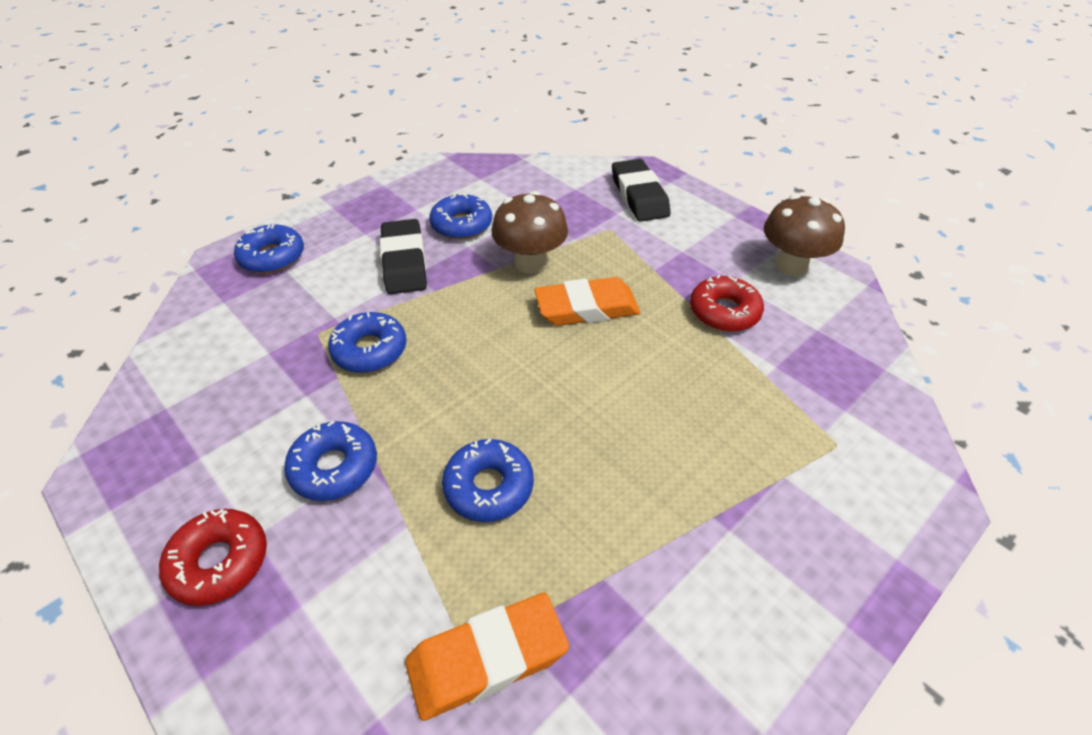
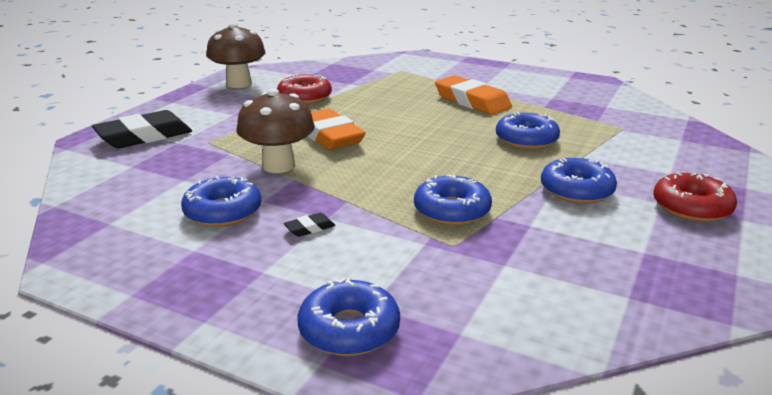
camera: 110 degrees left, 20 degrees down
black eraser [380,219,427,294] -> black eraser [284,213,336,237], size x0.42
orange eraser [405,593,569,721] -> orange eraser moved to [435,75,512,115]

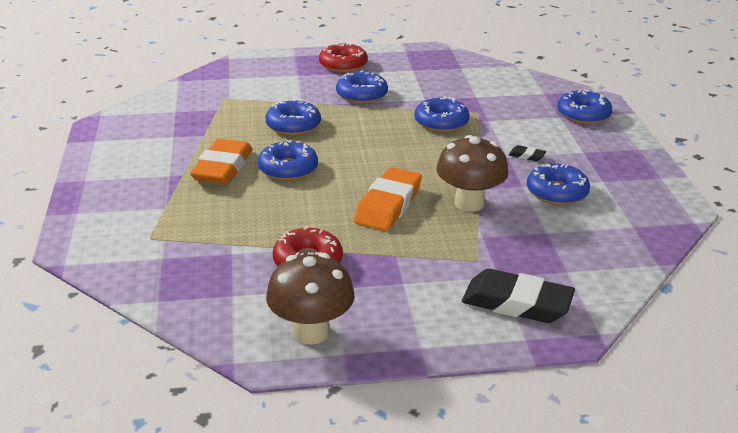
camera: 125 degrees left, 5 degrees up
none -> blue donut [258,140,318,181]

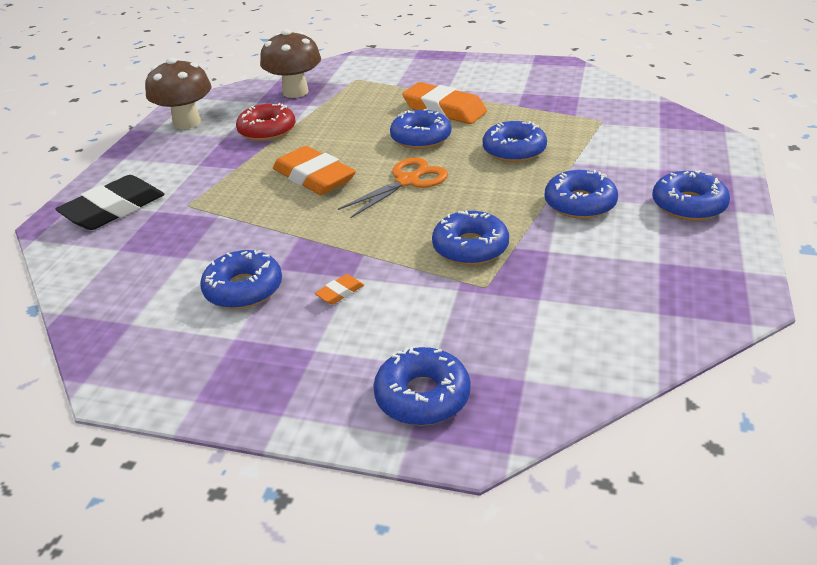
camera: 115 degrees right, 5 degrees up
red donut [319,43,368,73] -> blue donut [652,170,730,221]
brown mushroom [436,135,508,212] -> brown mushroom moved to [260,29,321,98]
black eraser [509,145,546,161] -> orange eraser [315,274,364,305]
none -> orange scissors [338,157,448,219]

